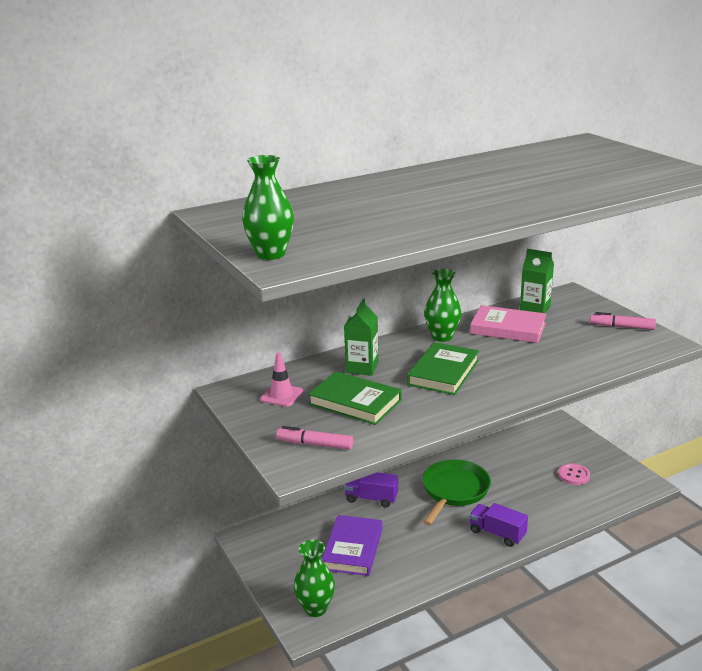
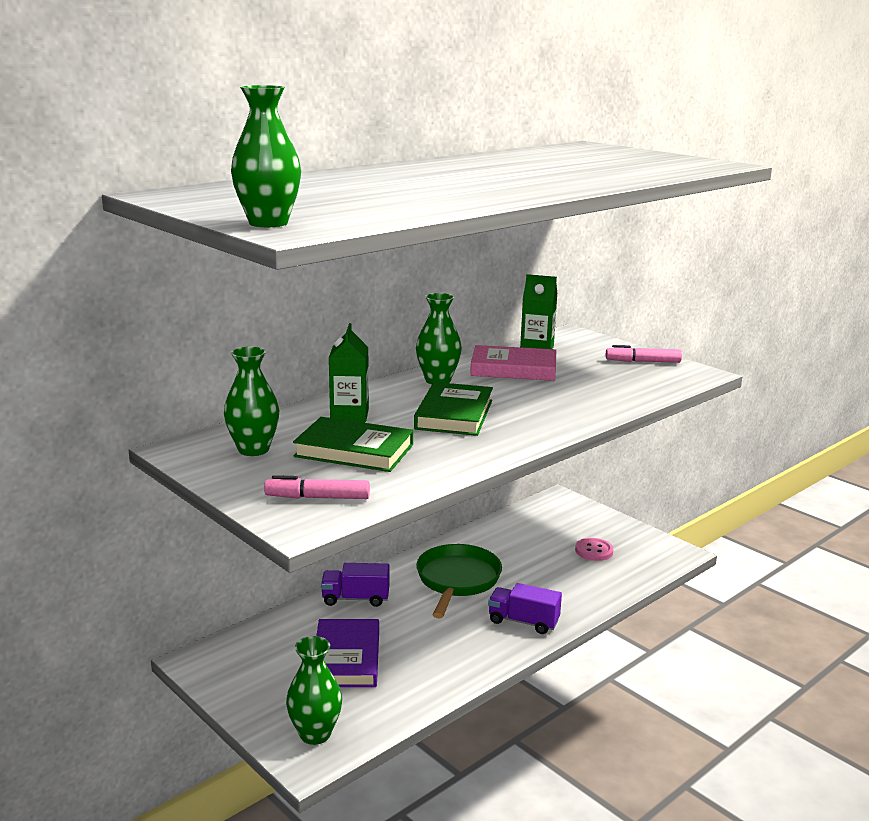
camera: 15 degrees left, 5 degrees down
pink traffic cone [260,353,303,407] -> green vase [224,346,280,456]

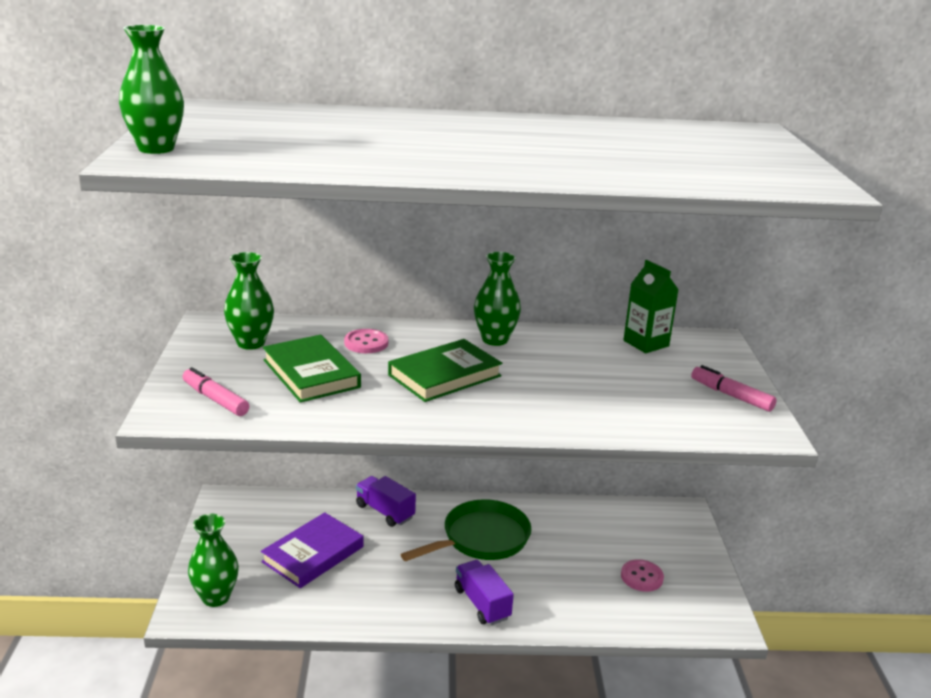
camera: 40 degrees right, 5 degrees up
green carton [329,323,369,423] -> pink button [344,329,388,353]
pink book [470,345,556,381] -> none

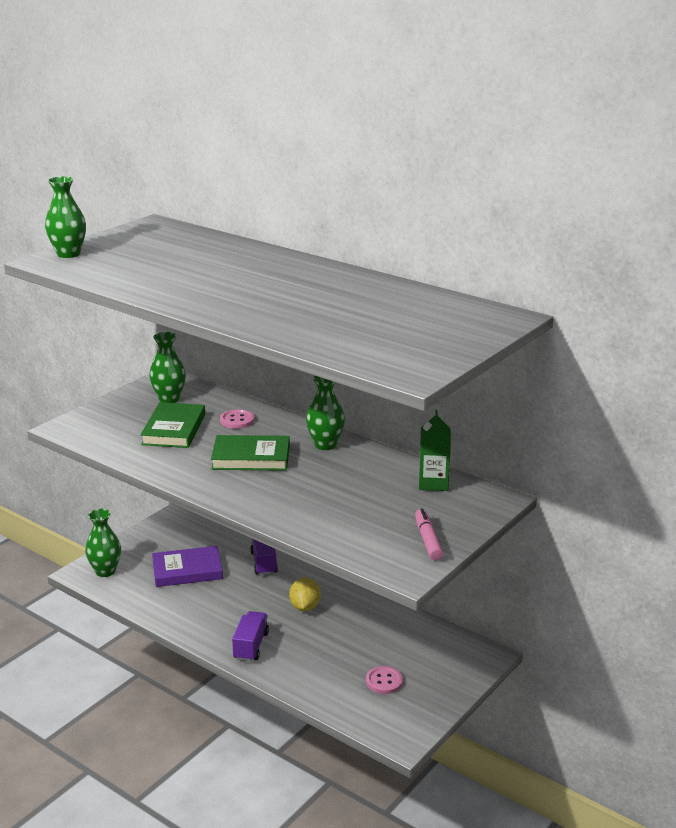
camera: 40 degrees right, 0 degrees up
pink marker [183,367,249,416] -> none
green pan [401,499,531,561] -> yellow lemon [289,577,321,611]

